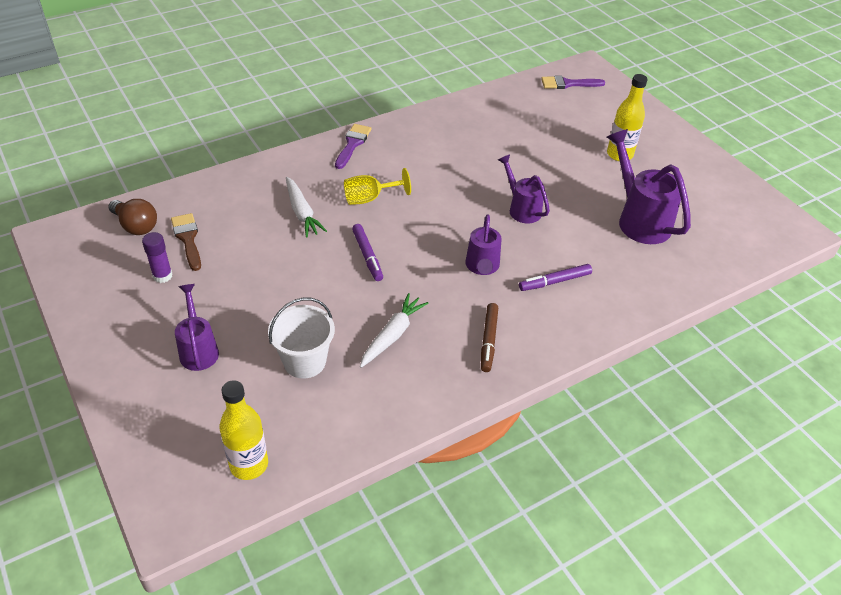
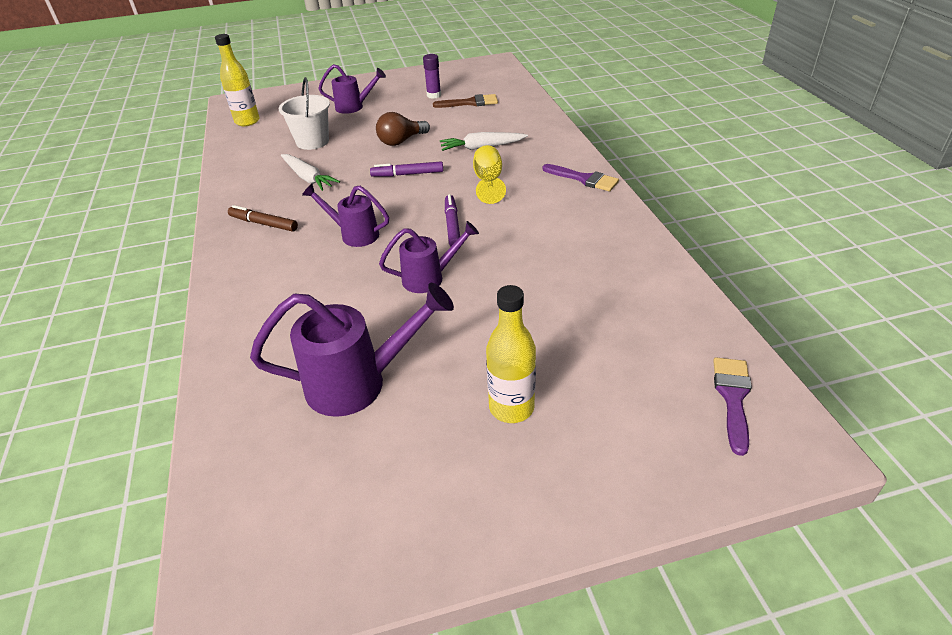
camera: 110 degrees right, 5 degrees down
brown light bulb [108,199,157,235] -> brown light bulb moved to [376,112,430,146]
purple marker [519,264,592,291] -> purple marker moved to [445,194,460,246]

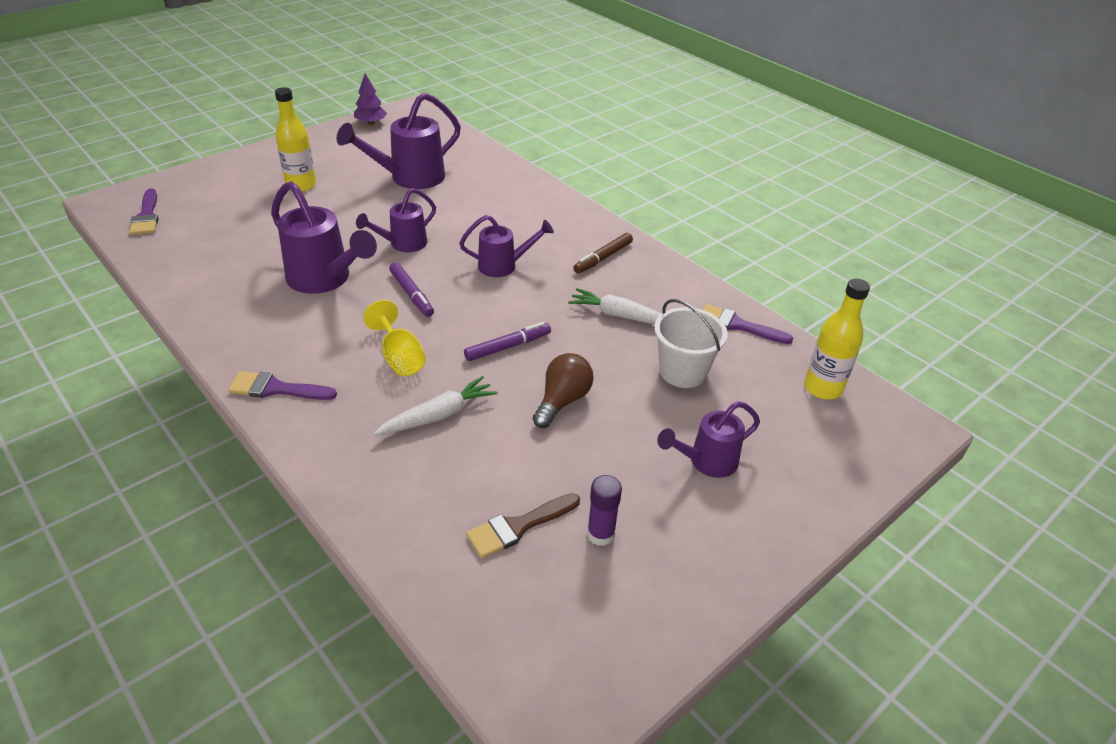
camera: 150 degrees right, 0 degrees up
brown marker [228,205,298,231] -> brown marker turned 135 degrees clockwise [573,233,633,273]
none -> purple watering can [271,181,377,294]
none -> purple tree [354,73,387,125]
none -> purple brush [703,304,793,344]

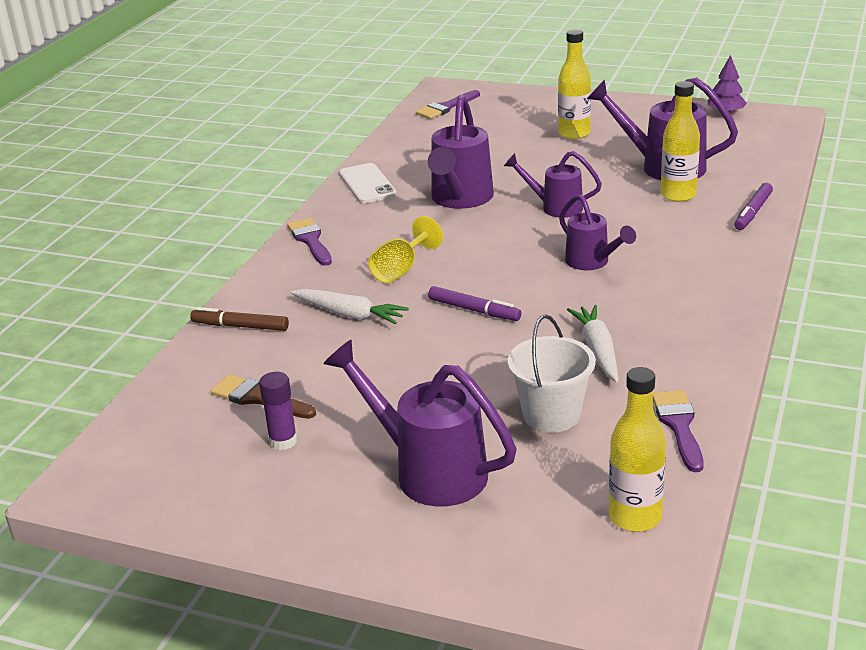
camera: 65 degrees right, 10 degrees down
purple marker [389,262,434,317] -> purple marker moved to [734,183,773,230]
brown light bulb [533,353,594,428] -> none
brown marker [573,233,633,273] -> brown marker moved to [190,307,289,331]
purple watering can [657,401,760,478] -> purple watering can [323,340,517,507], size x1.62
none -> white phone [339,163,397,203]
none -> yellow bottle [661,81,700,202]

